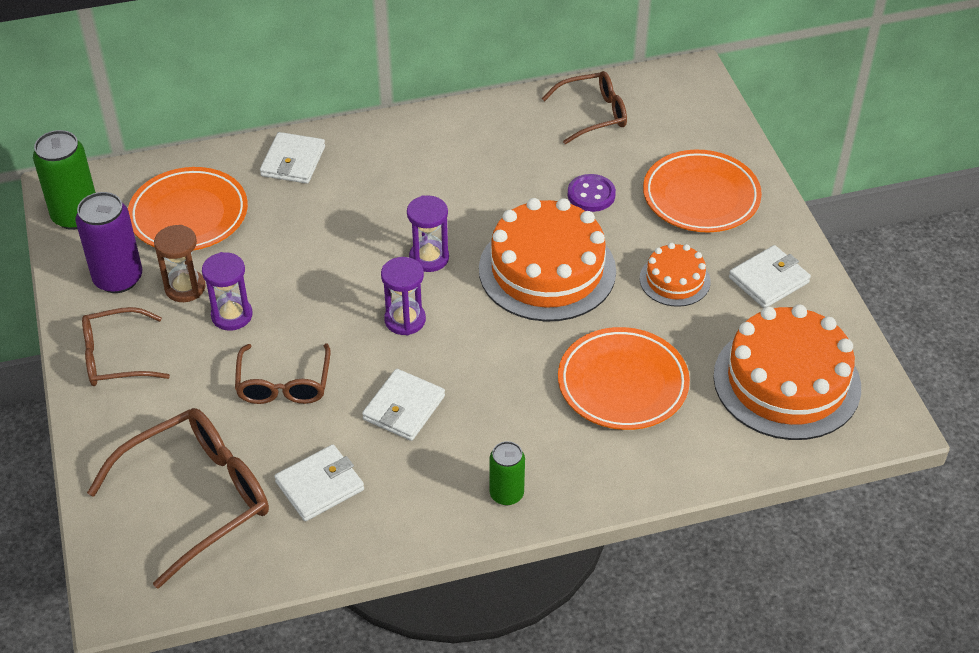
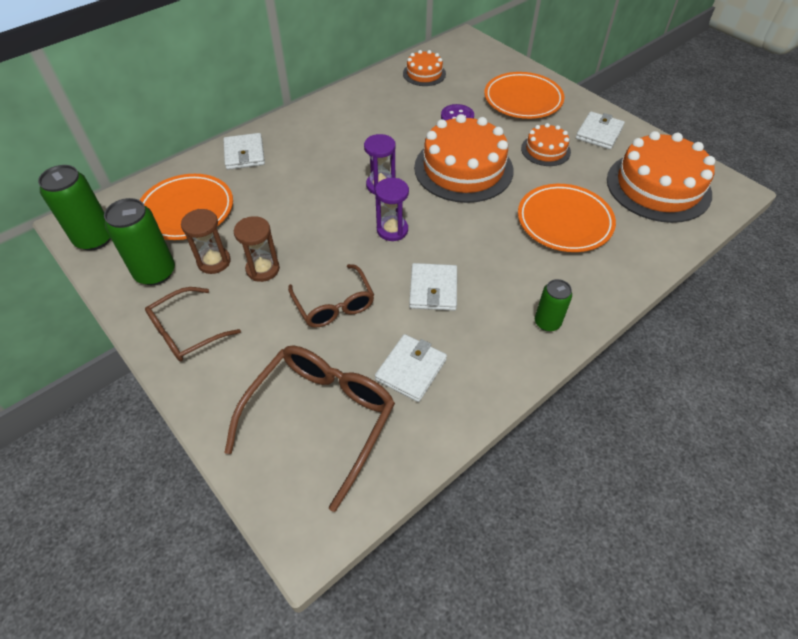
camera: 25 degrees left, 5 degrees up
purple can [75,192,142,293] -> green can [104,198,175,285]
purple hourglass [202,252,252,331] -> brown hourglass [234,216,280,282]
brown glasses [542,71,627,144] -> orange cake [403,50,446,86]

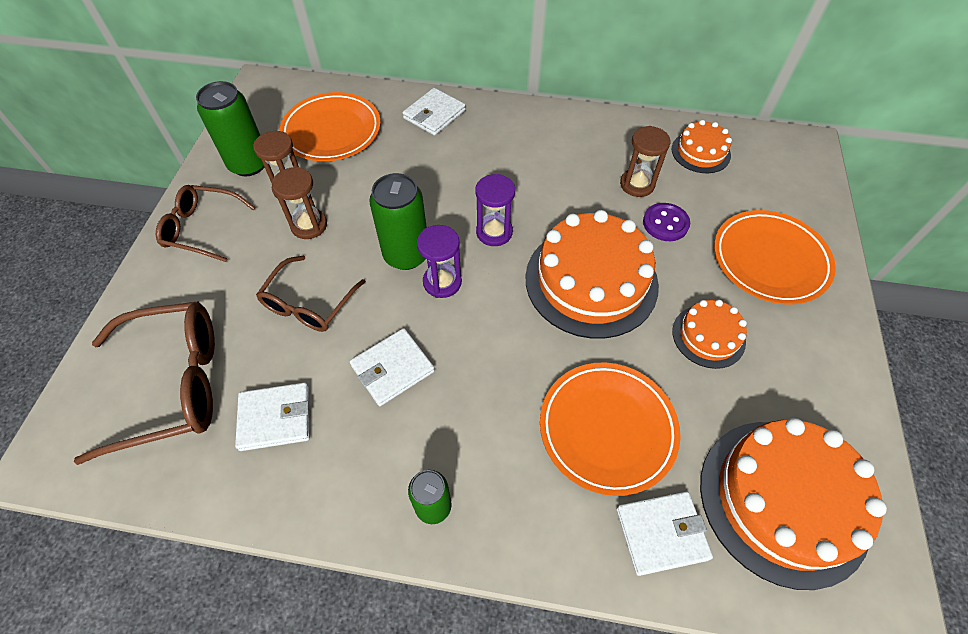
camera: 50 degrees right, 5 degrees up
green can [38,165,111,251] -> green can moved to [369,173,427,270]
white wallet [576,111,625,150] -> white wallet moved to [616,491,713,576]
none -> brown hourglass [620,126,670,197]

